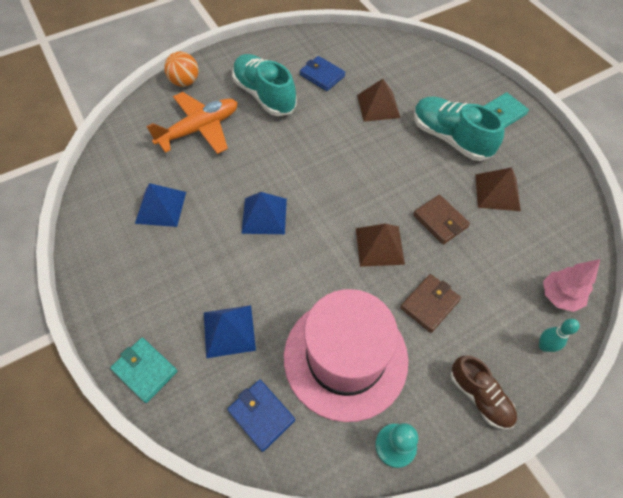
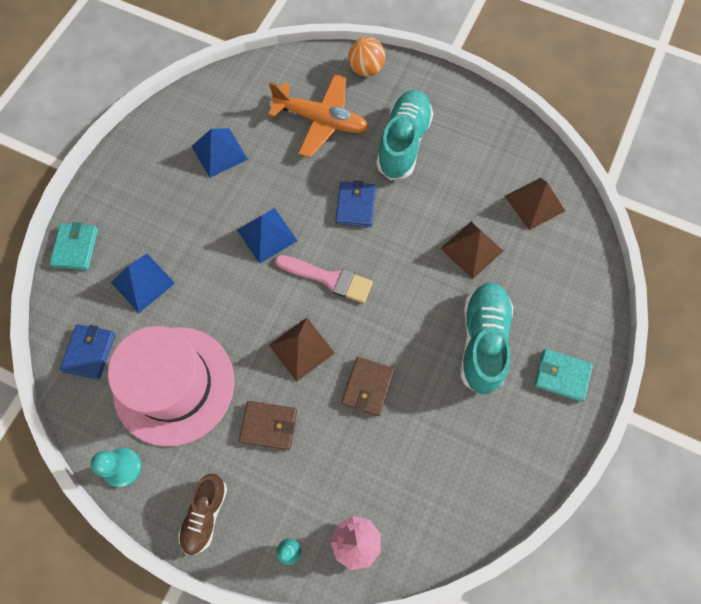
camera: 55 degrees right, 10 degrees up
blue wallet [300,56,345,91] -> blue wallet moved to [335,180,376,227]
brown pyramid [475,167,521,211] -> brown pyramid moved to [505,178,565,230]
none -> pink brush [275,255,373,303]

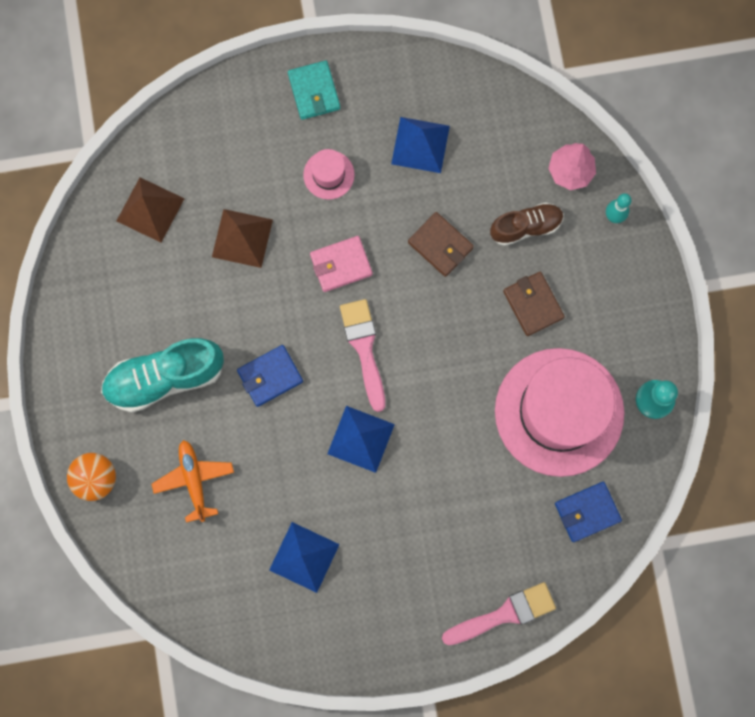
camera: 125 degrees left, 10 degrees up
turquoise wallet [49,222,98,270] -> pink brush [442,582,556,645]
blue pyramid [111,253,175,313] -> blue pyramid moved to [391,117,450,173]
brown shoe [178,474,227,555] -> brown shoe moved to [490,202,564,246]
orange plane [268,74,368,158] -> orange plane [152,440,234,523], size x0.65
brown pyramid [269,318,335,382] -> none
brown wallet [341,357,394,416] -> brown wallet turned 60 degrees clockwise [408,212,474,277]
turquoise shoe [460,283,513,395] -> pink hat [303,149,355,200]
none -> pink wallet [310,236,373,292]

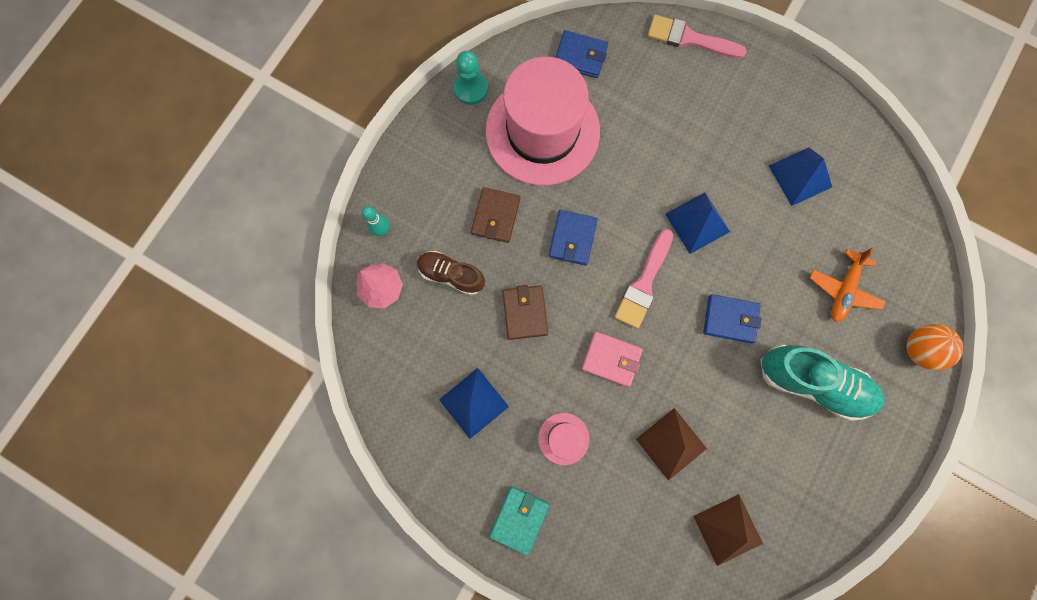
camera: 140 degrees left, 0 degrees up
none -> blue wallet [549,210,597,265]

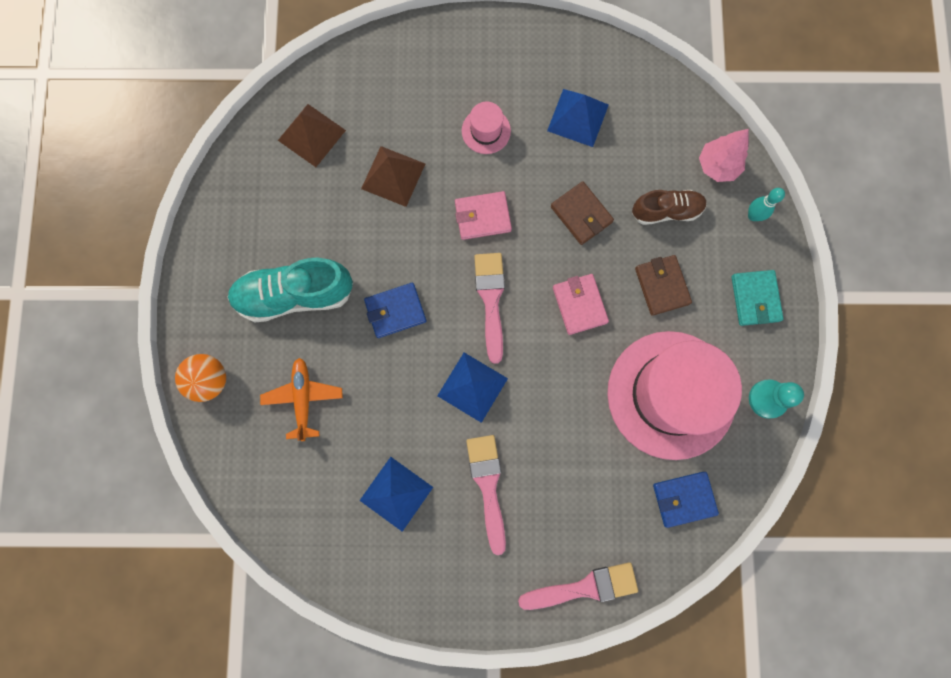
camera: 150 degrees right, 0 degrees up
turquoise wallet [489,486,549,556] -> turquoise wallet moved to [732,270,784,326]
blue wallet [549,210,597,265] -> pink wallet [553,274,609,335]
none -> pink brush [466,435,506,555]

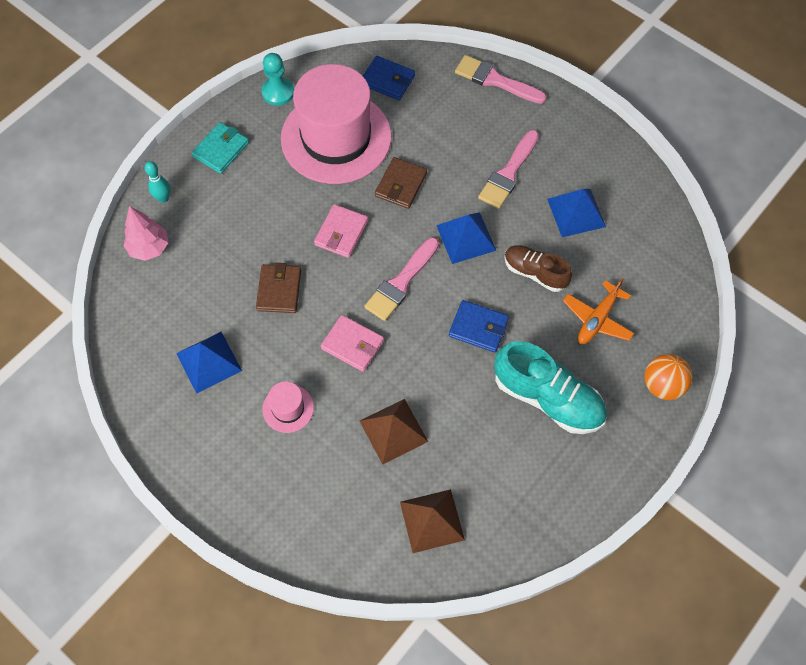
camera: 140 degrees left, 15 degrees down
brown shoe [632,190,707,225] -> brown shoe moved to [504,245,572,292]
brown wallet [635,255,692,316] -> brown wallet moved to [375,157,427,209]

